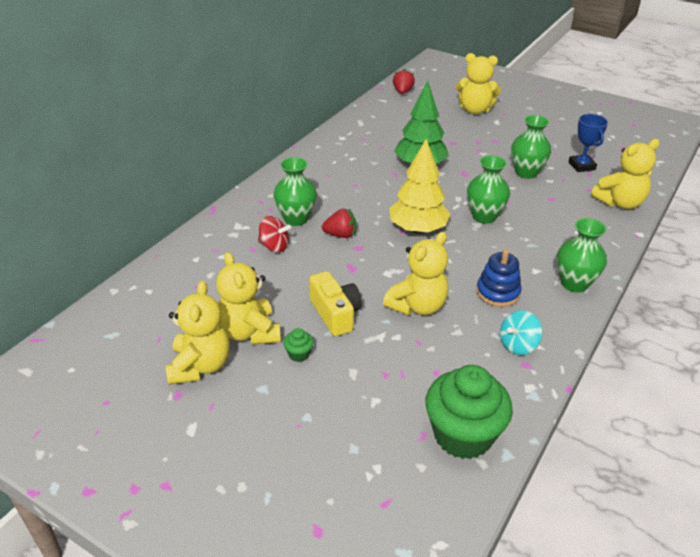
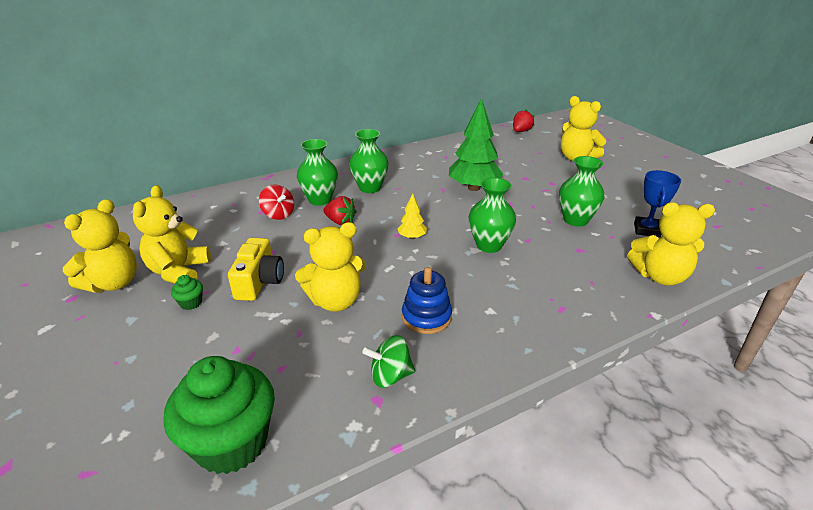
camera: 30 degrees right, 5 degrees down
yellow tree [389,139,450,234] -> yellow tree [397,193,427,239], size x0.47
turquoise spinning top [500,310,542,355] -> green spinning top [362,335,415,388]
green vase [557,218,607,293] -> green vase moved to [349,129,389,193]

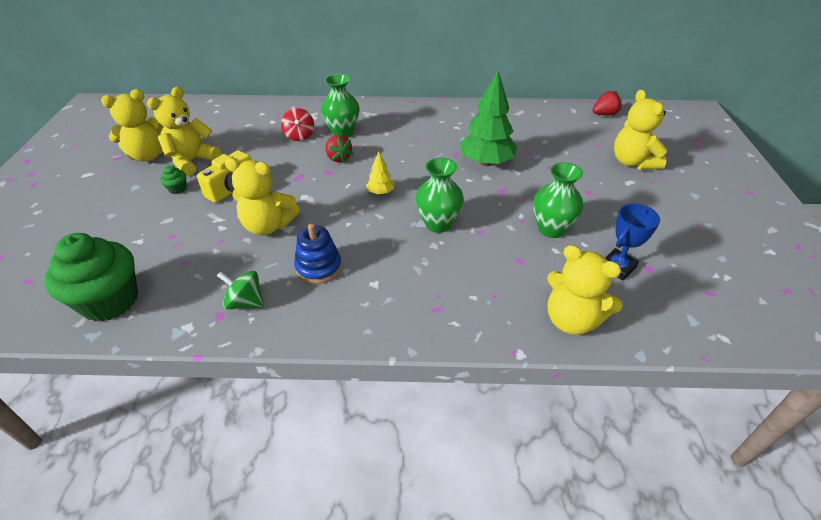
camera: 30 degrees right, 10 degrees up
green vase [349,129,389,193] -> none

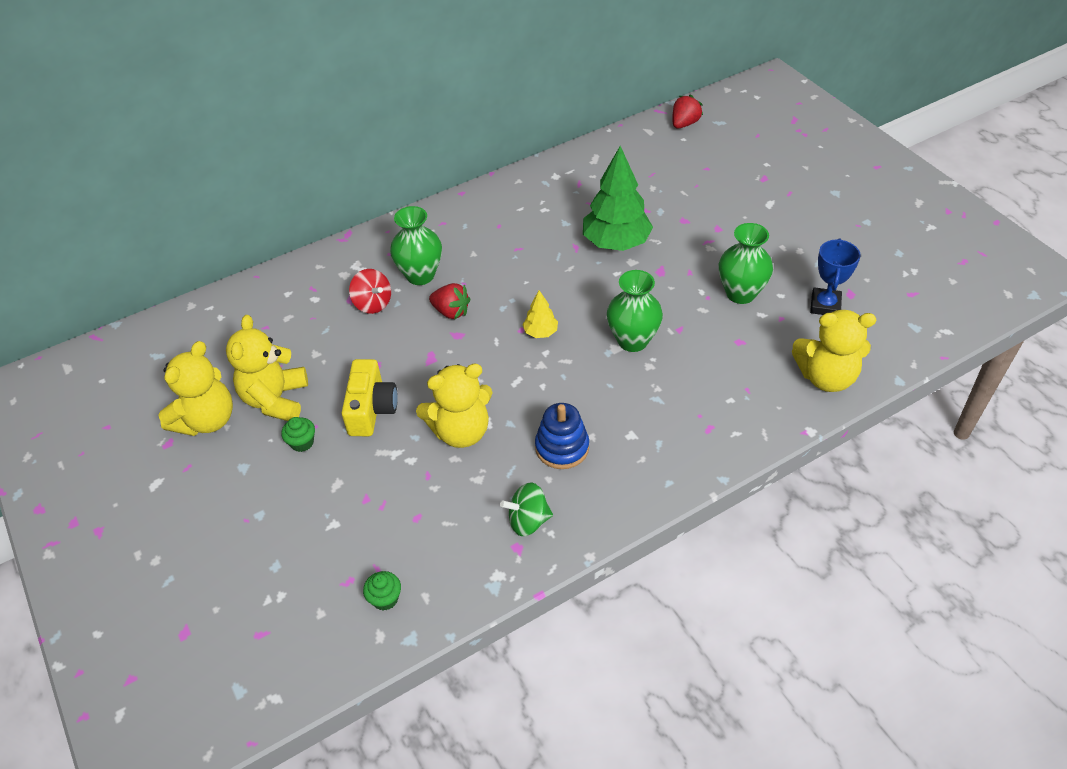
camera: 30 degrees left, 5 degrees up
green cupcake [44,233,138,322] -> green cupcake [363,571,401,610], size x0.40
yellow teddy bear [614,90,667,170] -> none

